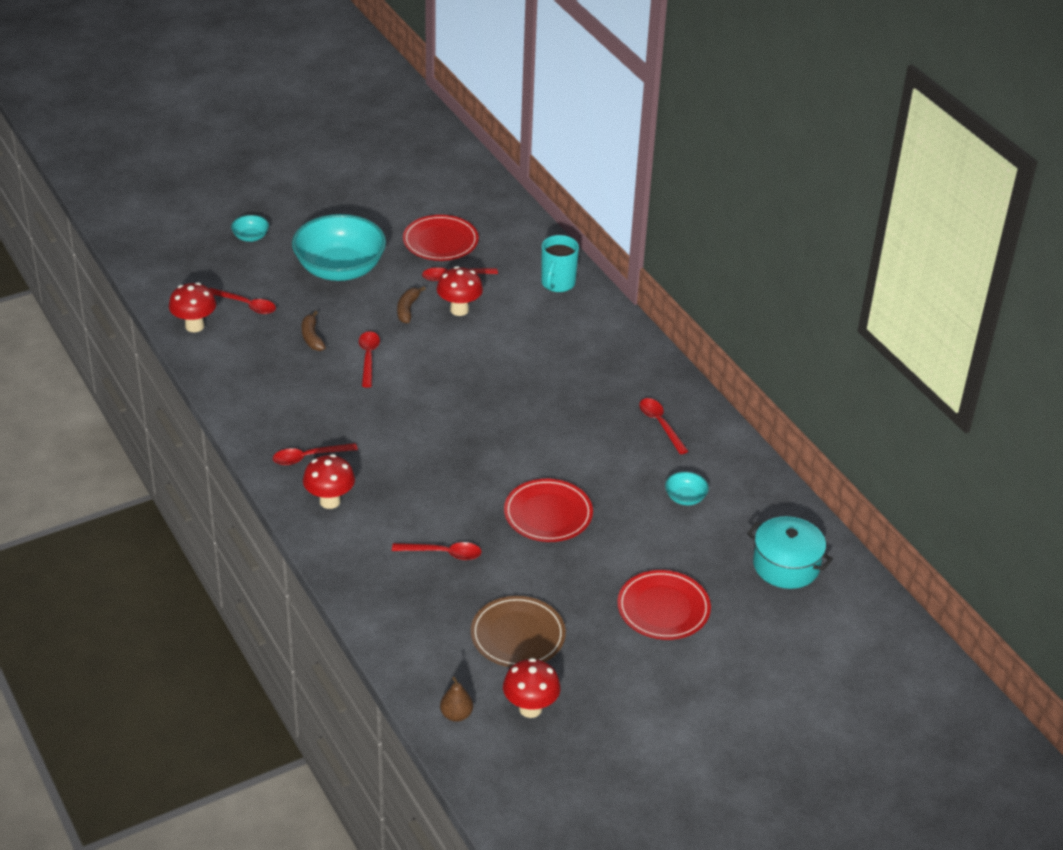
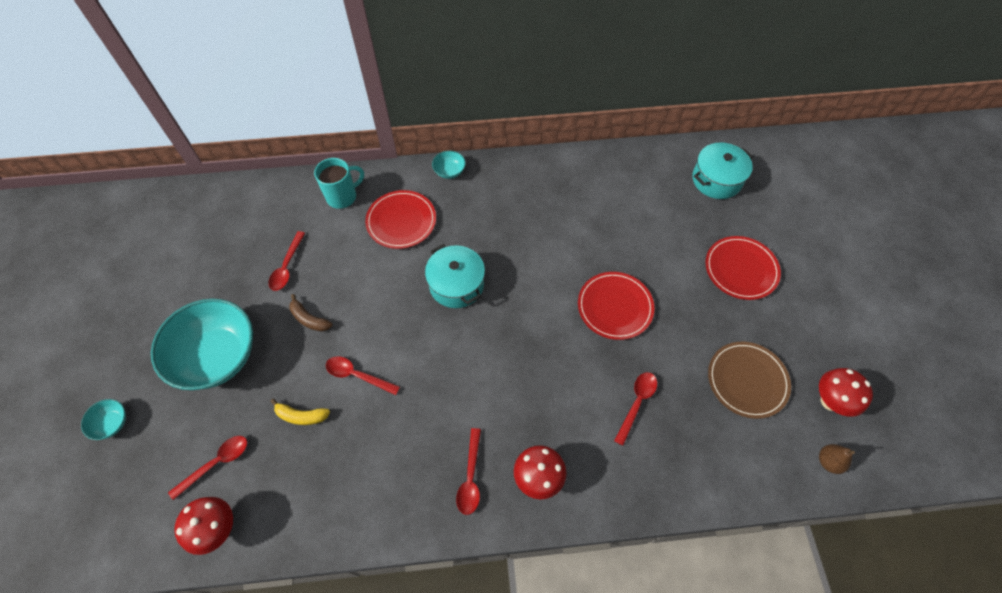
camera: 65 degrees left, 20 degrees up
brown banana [302,311,326,351] -> yellow banana [271,399,330,425]
red plate [403,215,479,261] -> red plate moved to [365,190,436,249]
red mushroom [437,266,483,316] -> none
turquoise mug [541,235,579,293] -> turquoise mug turned 75 degrees counterclockwise [314,158,364,209]
red spoon [639,398,688,454] -> none
turquoise bowl [665,472,709,505] -> turquoise bowl moved to [432,151,466,179]
none -> turquoise pot [425,244,485,308]

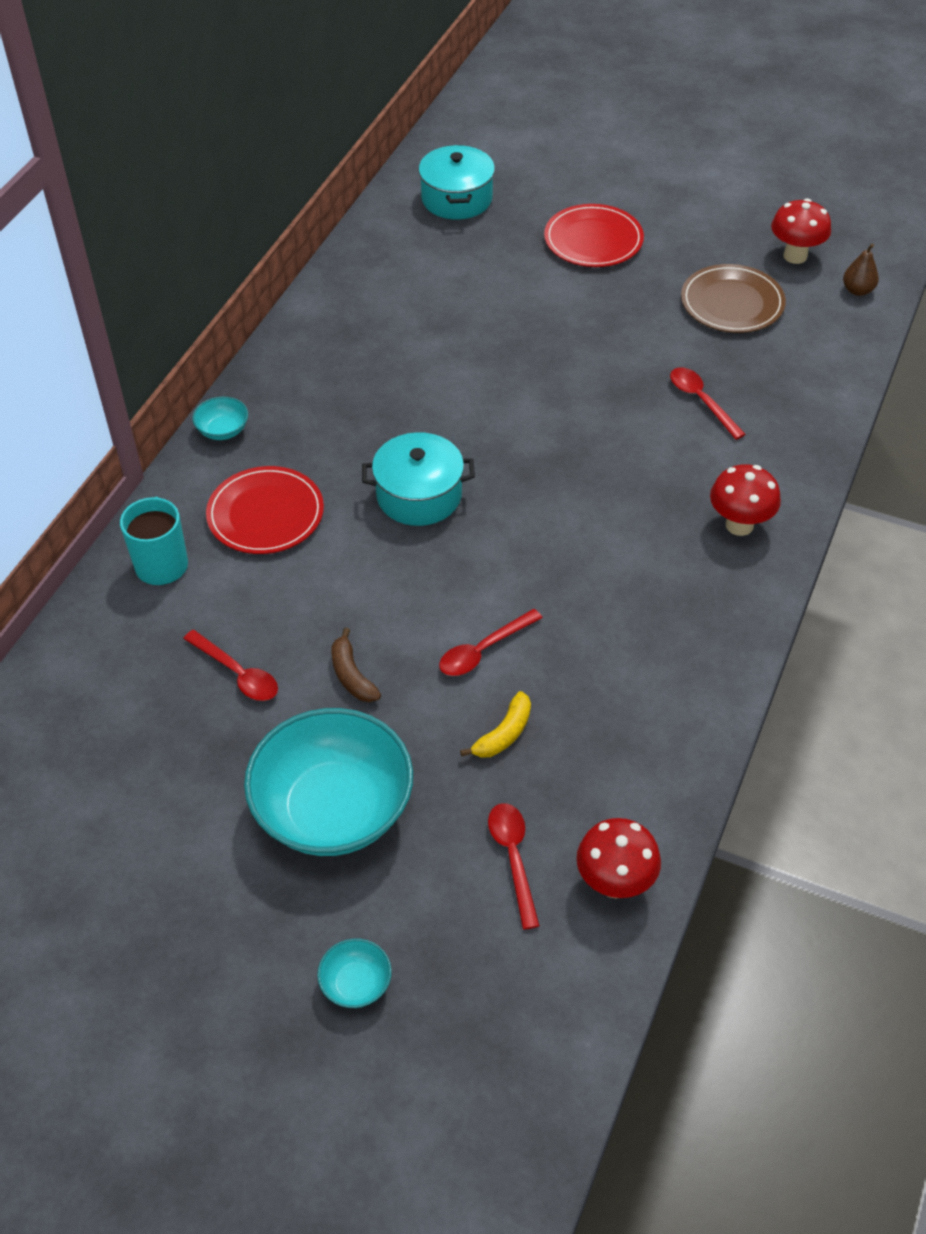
camera: 60 degrees left, 10 degrees down
brown banana [289,294,332,331] -> brown banana turned 90 degrees clockwise [332,628,381,702]
red spoon [456,428,481,515] -> none
red plate [578,272,655,340] -> none

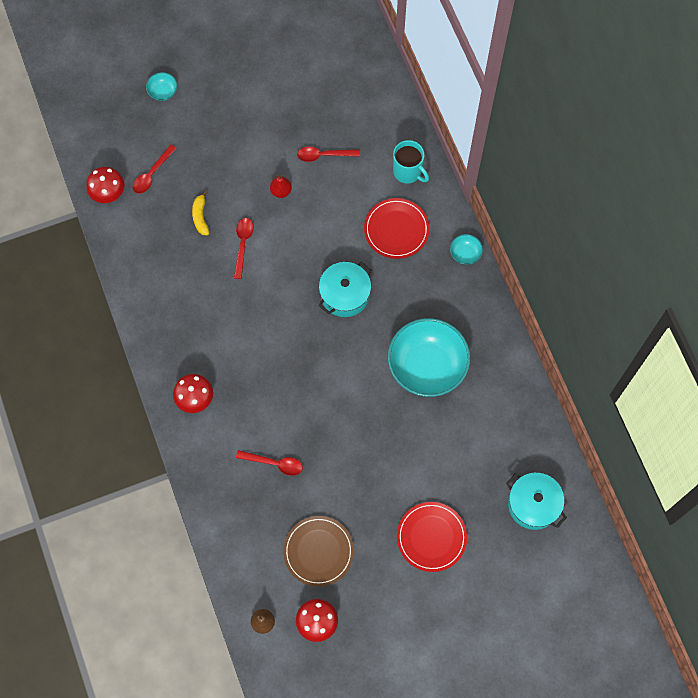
camera: 135 degrees right, 20 degrees up
turquoise bowl [244,708,413,856] -> turquoise bowl moved to [388,318,470,397]
brown banana [332,628,381,702] -> red pear [270,174,292,198]
red spoon [488,803,540,930] -> red spoon turned 90 degrees clockwise [133,145,177,194]

